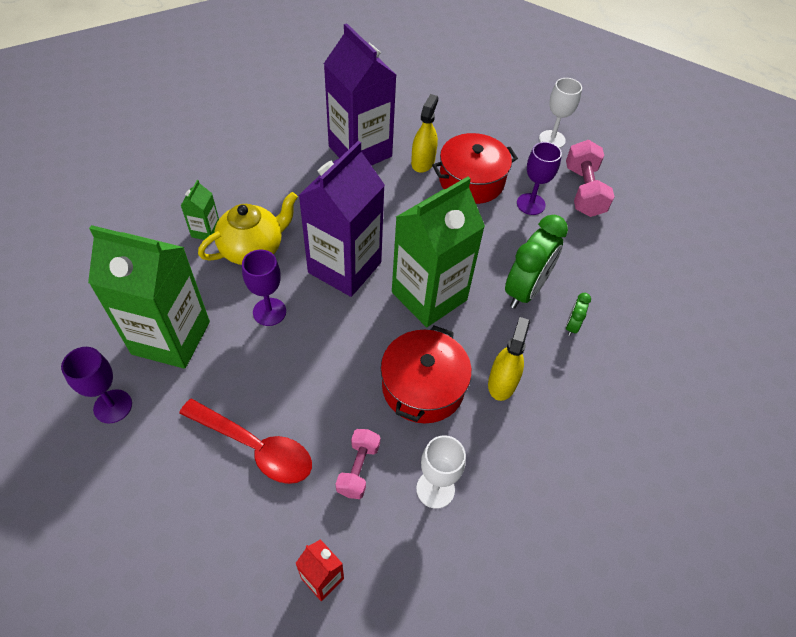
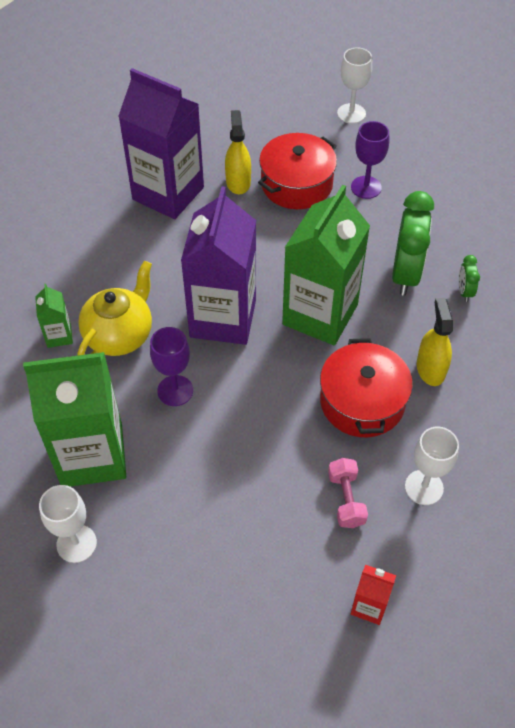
camera: 20 degrees left, 0 degrees up
purple goblet [61,347,132,424] -> white goblet [39,485,97,563]
red spoon [179,399,312,484] -> none
pink dumbbell [566,140,615,217] -> none

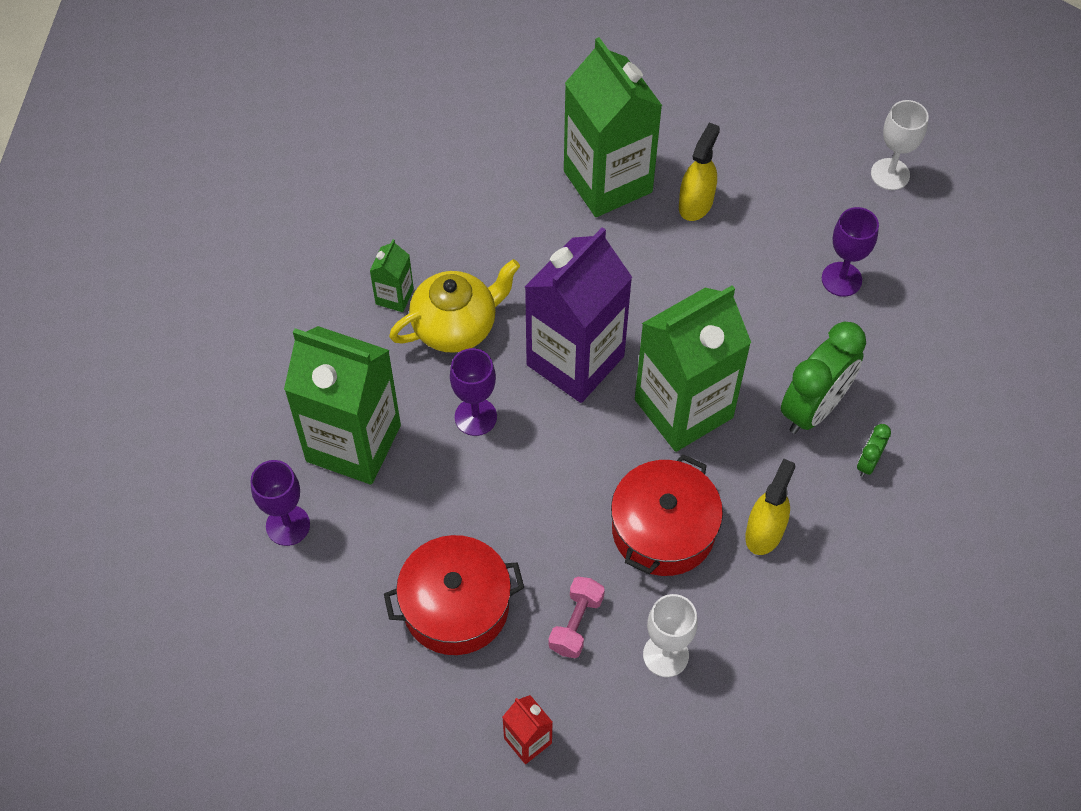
camera: 30 degrees right, 5 degrees up
white goblet [39,485,97,563] -> purple goblet [251,460,310,546]
purple carton [118,68,204,219] -> green carton [564,37,662,217]
red pot [258,133,337,209] -> red pot moved to [384,535,524,655]

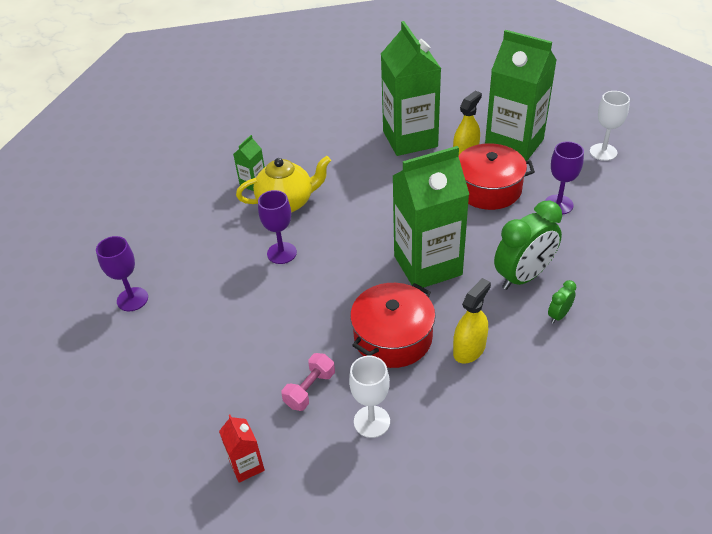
camera: 15 degrees right, 15 degrees down
green carton [284,326,401,485] -> green carton moved to [485,30,557,161]
red pot [384,535,524,655] -> red pot moved to [459,143,535,210]
purple carton [525,227,633,403] -> none

